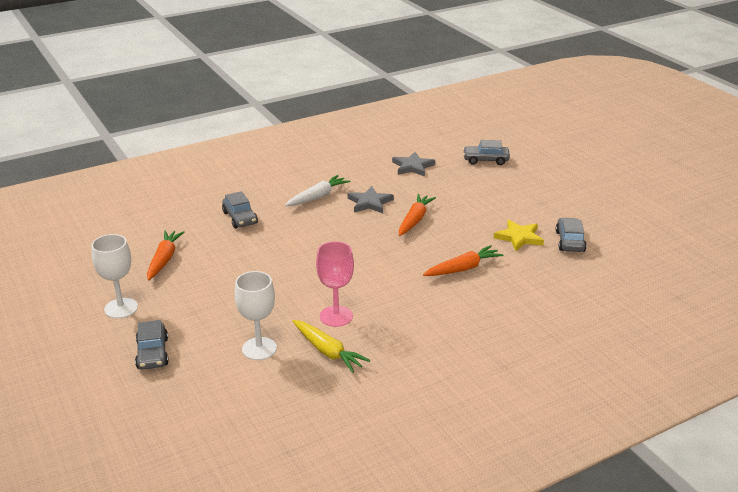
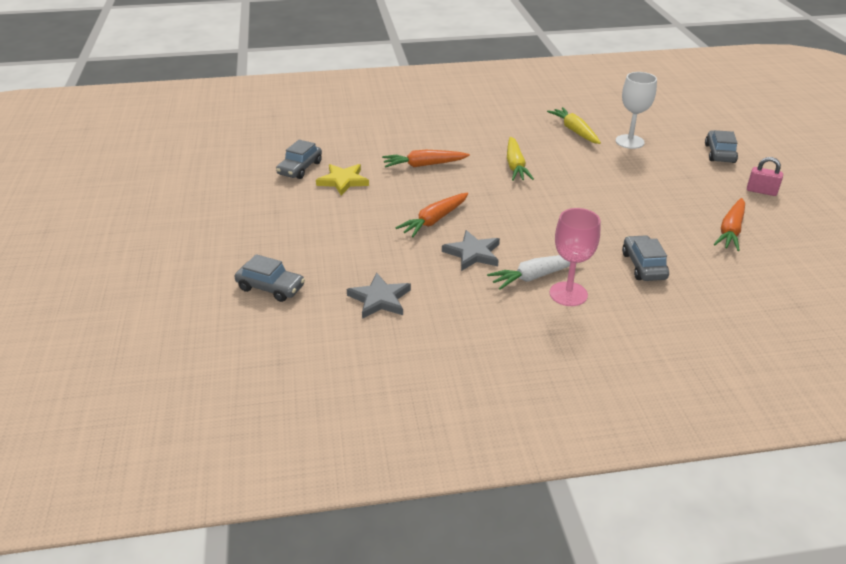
camera: 160 degrees left, 5 degrees up
white goblet [91,234,138,319] -> pink padlock [747,157,783,196]
pink goblet [316,241,354,327] -> pink goblet moved to [550,208,600,306]
none -> yellow carrot [507,137,534,181]

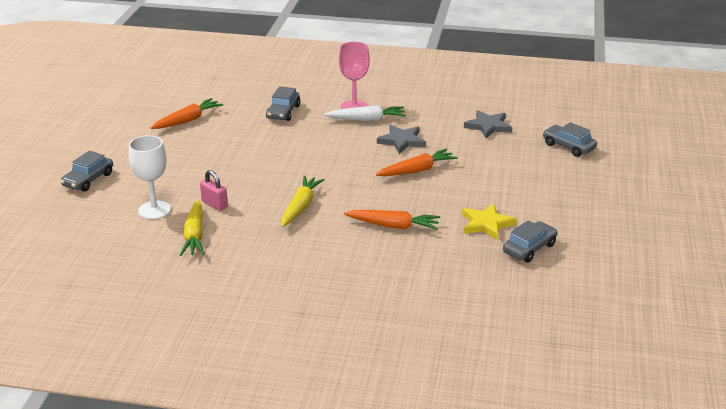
camera: 160 degrees left, 5 degrees down
pink padlock [747,157,783,196] -> pink padlock moved to [200,170,228,211]

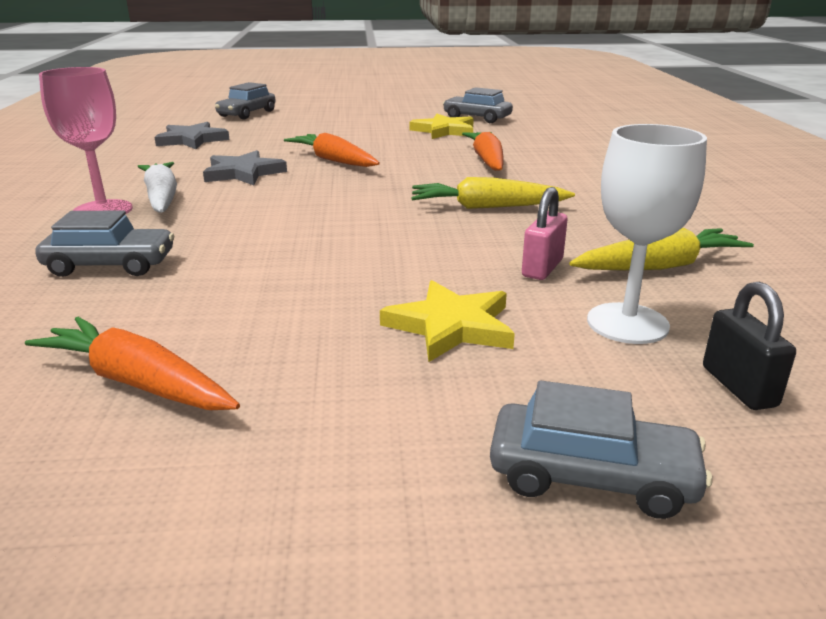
camera: 105 degrees left, 5 degrees down
none -> yellow star [380,280,515,362]
none -> black padlock [703,282,796,410]

